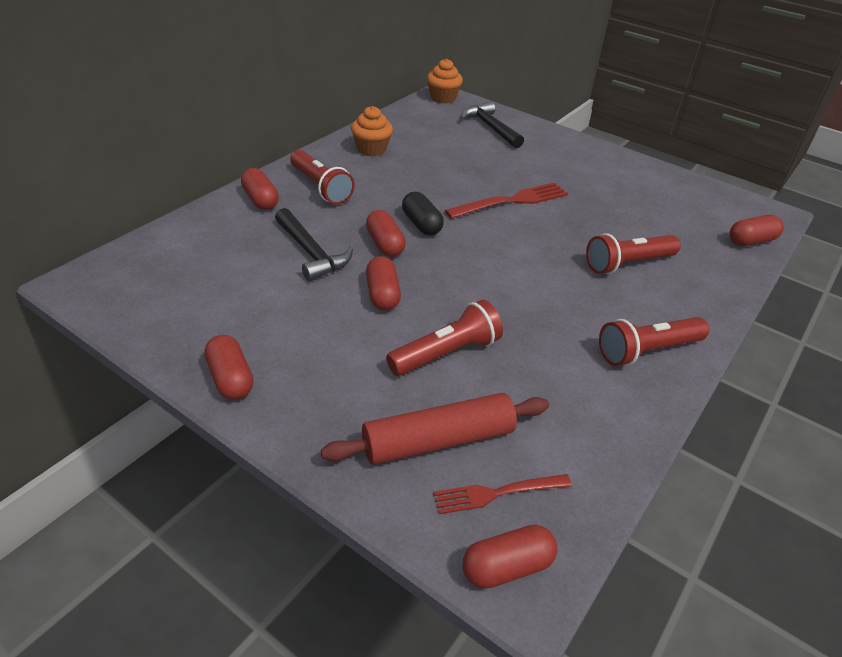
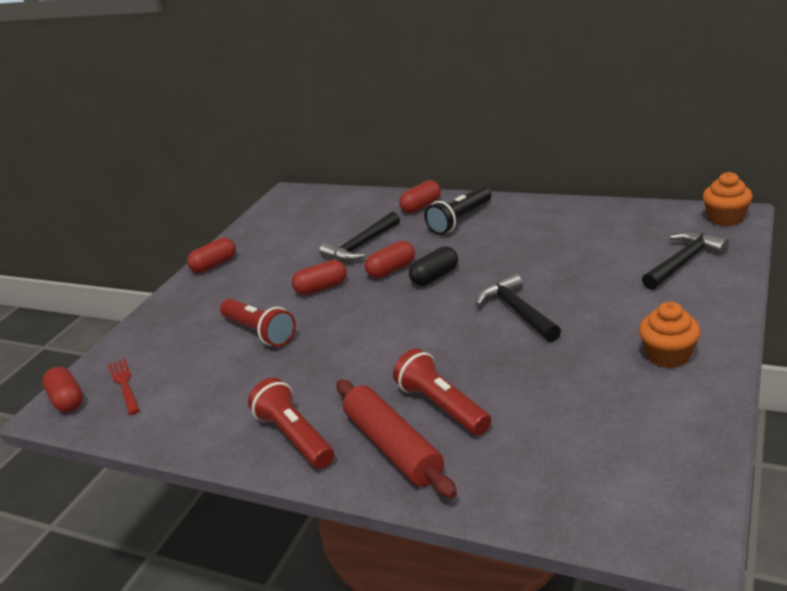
camera: 85 degrees right, 10 degrees down
red flashlight [290,150,355,205] -> black flashlight [425,186,491,235]
red rolling pin [321,393,549,465] -> red rolling pin moved to [336,379,457,498]
orange cupcake [351,106,393,156] -> orange cupcake moved to [639,302,701,368]
red fork [445,182,568,219] -> black hammer [476,273,561,342]
red capsule [730,215,784,246] -> none

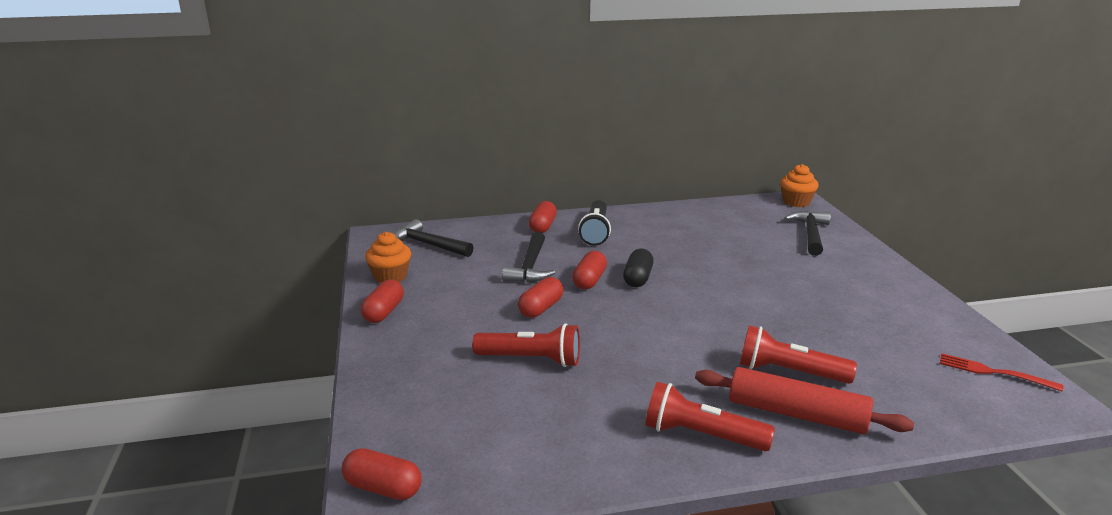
camera: 40 degrees left, 5 degrees down
red fork [108,358,140,415] -> red fork moved to [940,353,1063,392]
black hammer [476,273,561,342] -> black hammer moved to [394,219,474,257]
orange cupcake [639,302,701,368] -> orange cupcake moved to [365,232,411,283]

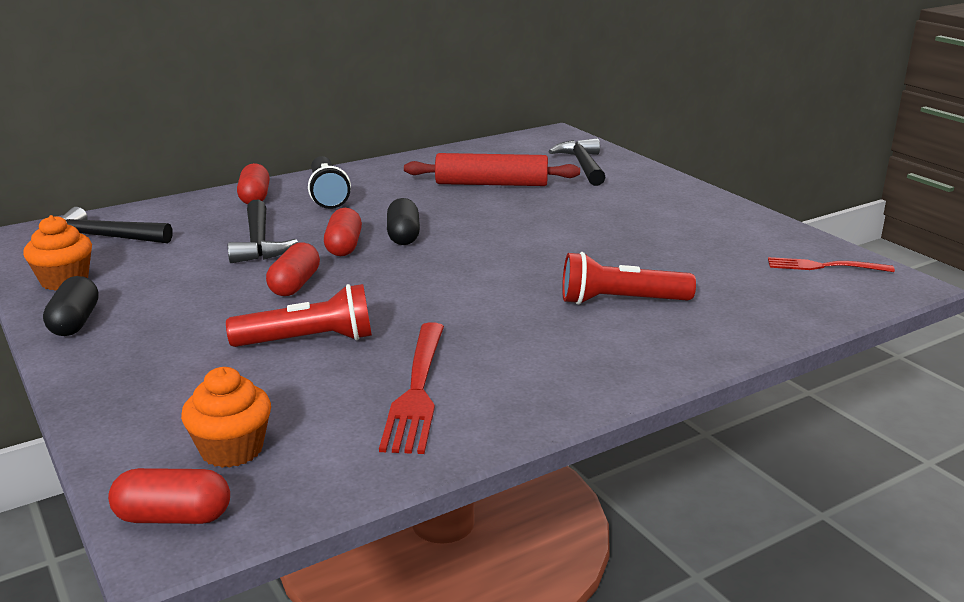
camera: 20 degrees left, 0 degrees up
red capsule [361,280,404,323] -> black capsule [43,276,99,336]
red flashlight [645,382,775,451] -> none
red rolling pin [695,367,914,434] -> red rolling pin moved to [404,153,580,186]
orange cupcake [780,164,819,207] -> orange cupcake moved to [181,367,271,468]
none -> red fork [379,322,444,454]

